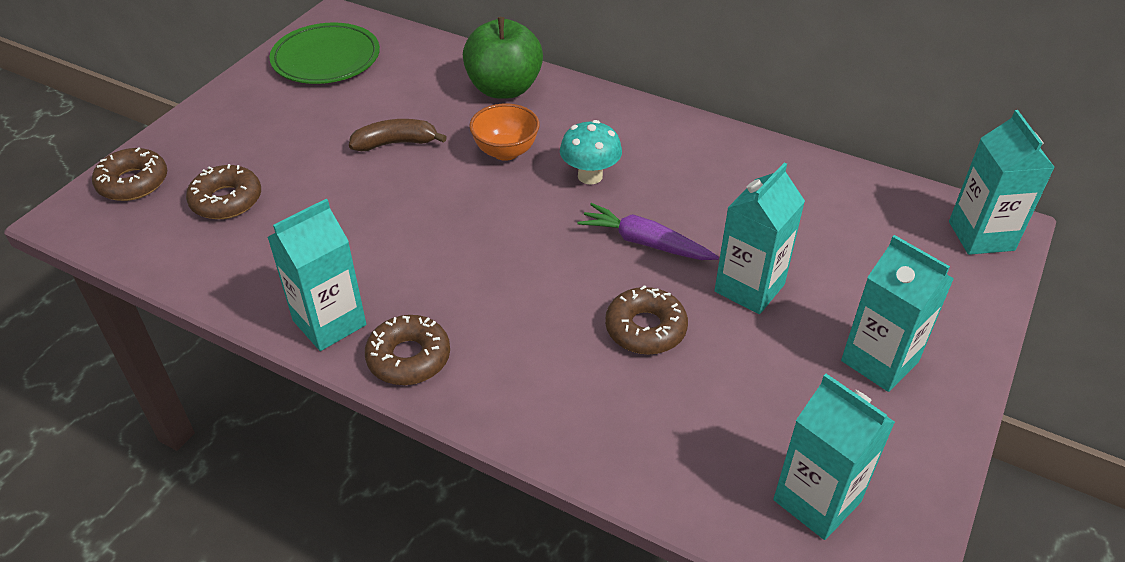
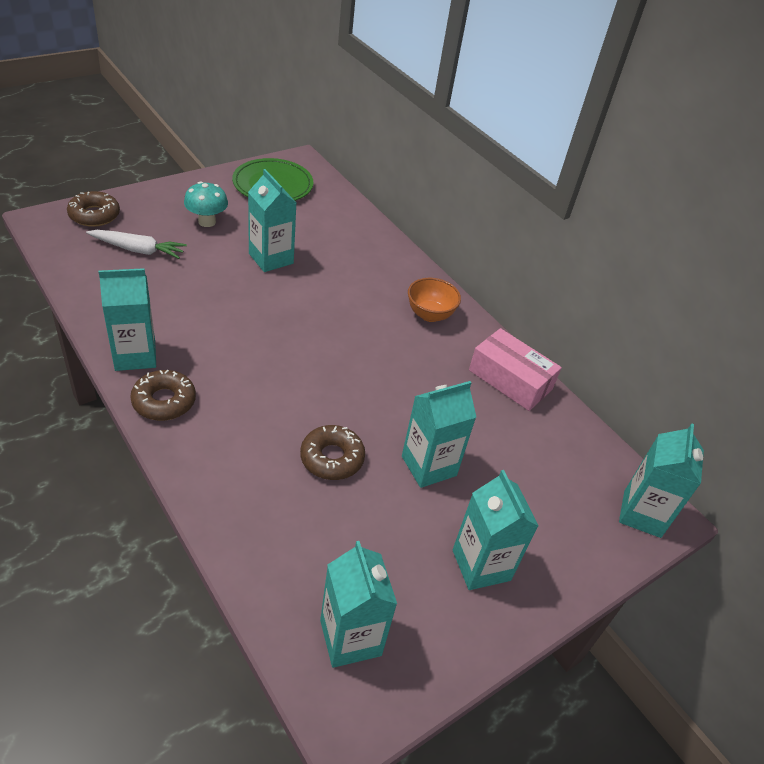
camera: 20 degrees right, 0 degrees up
brown donut [186,164,261,219] -> white carrot [86,230,187,259]
brown banana [349,119,447,151] -> turquoise carton [248,169,297,272]
green apple [463,17,543,99] -> none
orange bowl [469,104,539,161] -> orange bowl moved to [408,278,461,322]
turquoise mushroom [560,120,622,185] -> turquoise mushroom moved to [184,181,228,227]
purple carrot [577,203,719,260] -> none
none -> pink box [469,328,562,411]

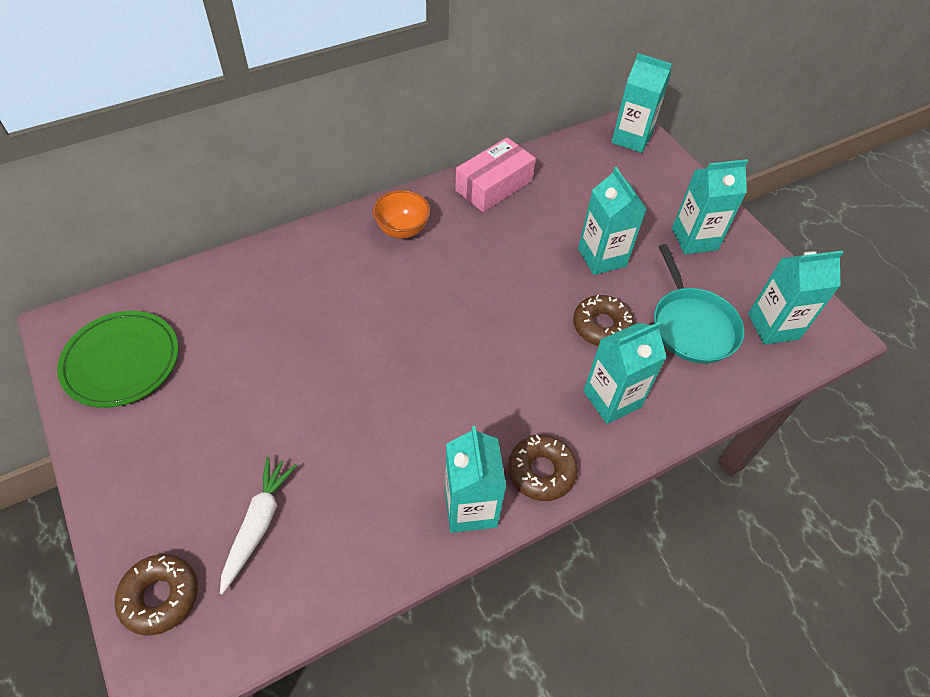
camera: 80 degrees left, 10 degrees up
turquoise mushroom [184,181,228,227] -> none
turquoise carton [248,169,297,272] -> turquoise carton moved to [583,322,667,424]
none -> turquoise pan [654,244,744,363]

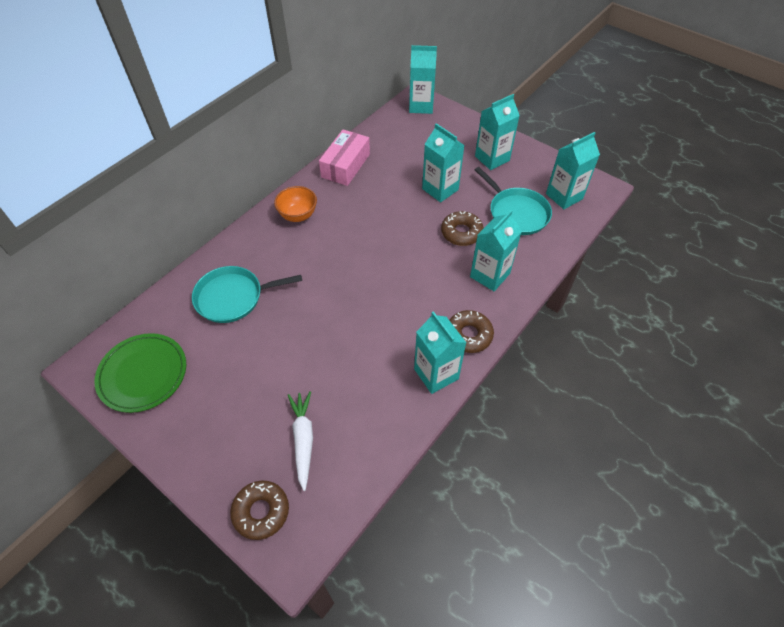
camera: 20 degrees left, 0 degrees up
none -> turquoise pan [192,266,302,323]

